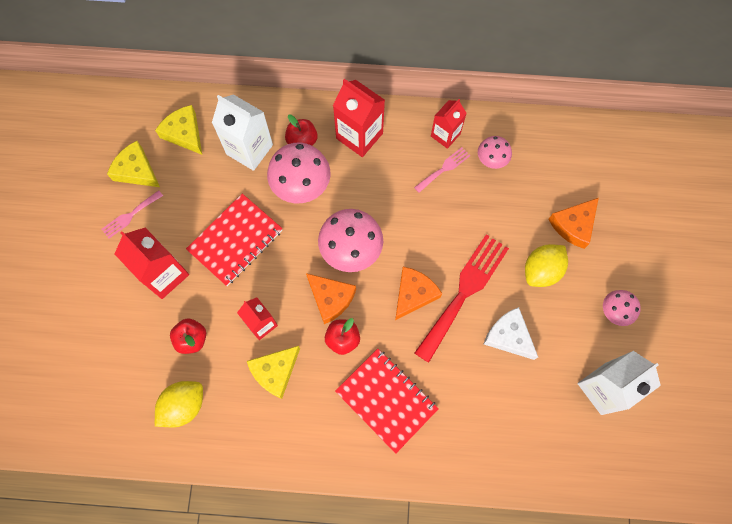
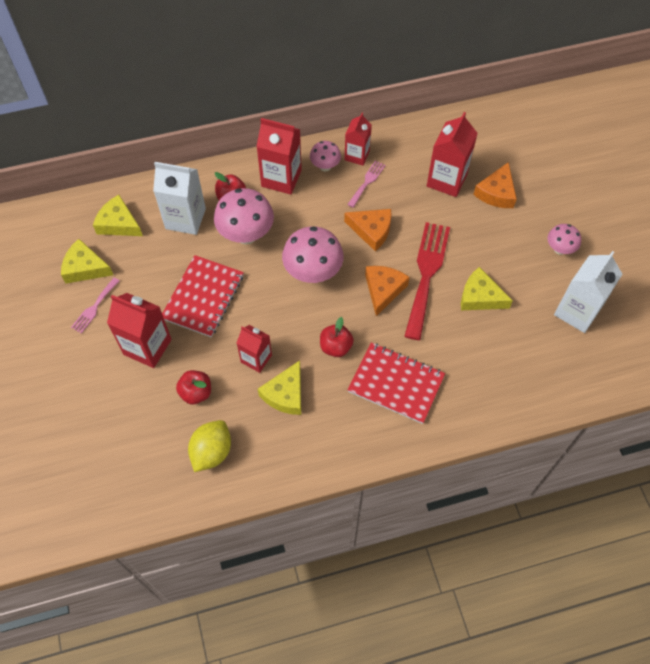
camera: 20 degrees left, 10 degrees down
orange cheese [306,273,356,324] -> orange cheese moved to [344,209,392,251]
pink mushroom [478,136,512,169] -> pink mushroom moved to [310,141,341,171]
white cheese [484,307,538,360] -> yellow cheese [461,267,513,310]
yellow lemon [525,244,568,287] -> none
none -> red carton [427,112,478,197]

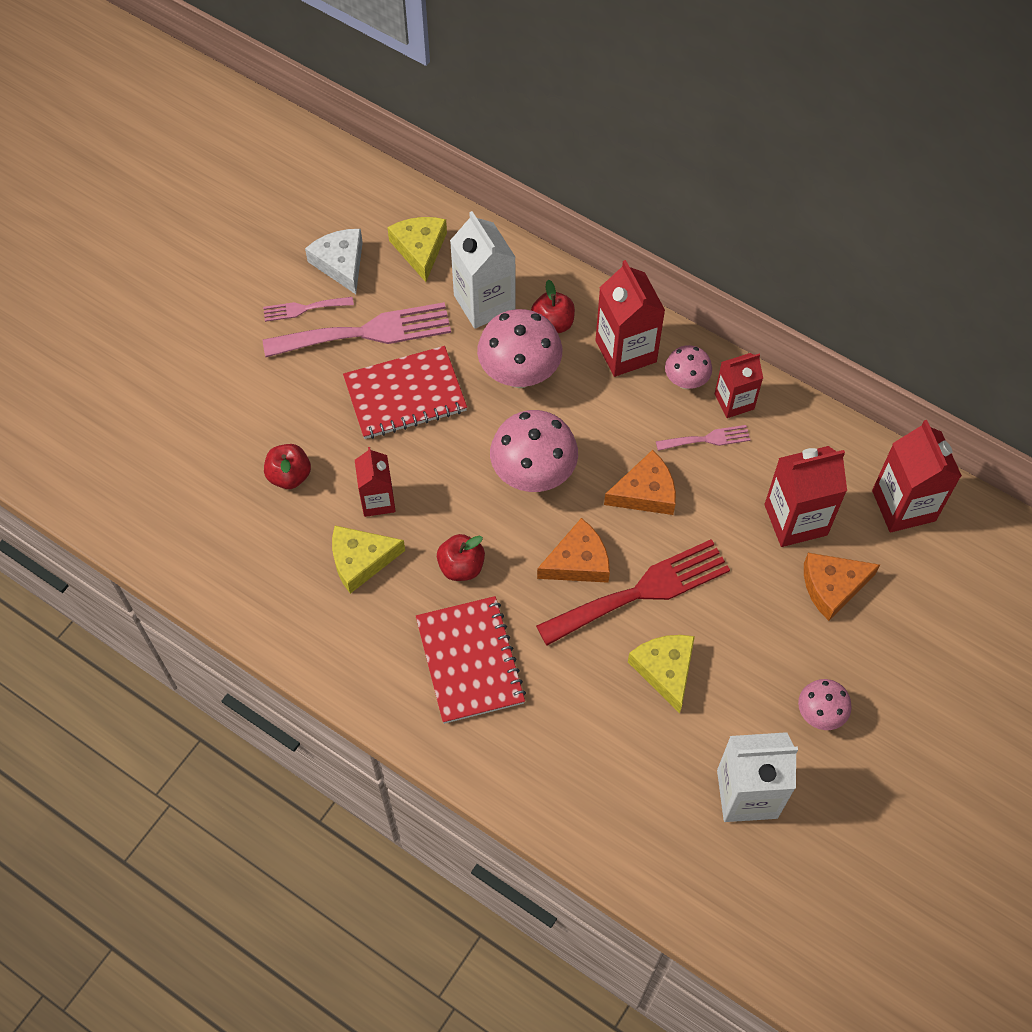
camera: 50 degrees right, 0 degrees up
yellow cheese [61,239,113,283] -> white cheese [305,229,363,294]
red carton [107,293,172,368] -> red carton moved to [872,420,962,532]
yellow lemon [188,420,231,472] -> none
orange cheese [344,209,392,251] -> orange cheese turned 90 degrees counterclockwise [604,450,676,515]
none -> pink fork [263,302,451,357]

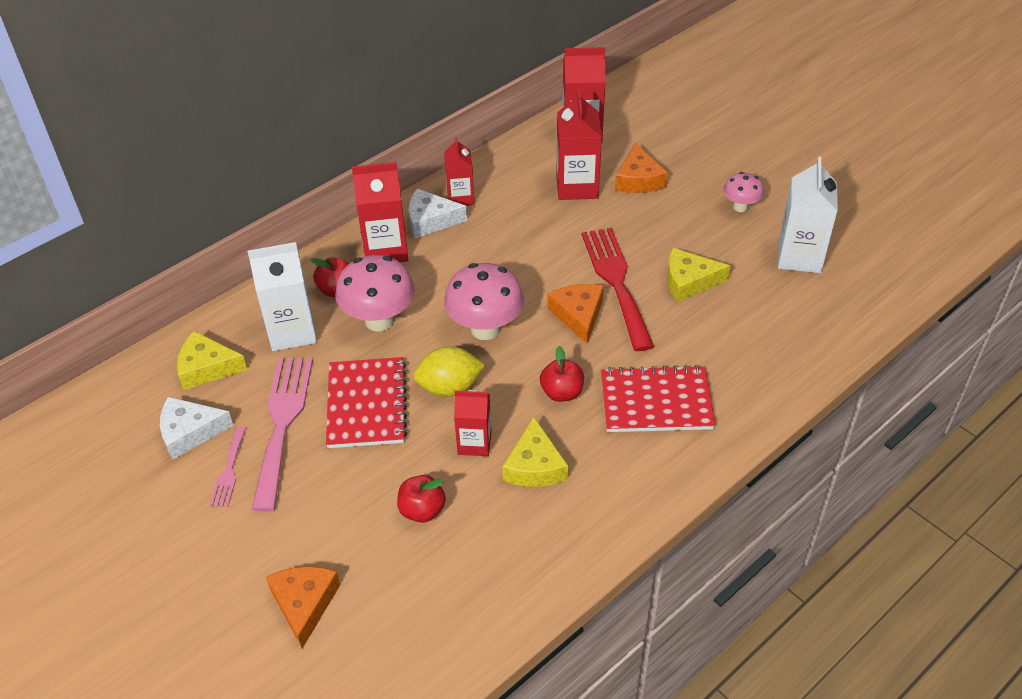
camera: 75 degrees left, 15 degrees down
orange cheese [604,450,676,515] -> orange cheese moved to [266,566,340,649]
pink fork [656,425,750,451] -> none
pink mushroom [665,345,712,389] -> white cheese [408,189,467,238]
none -> yellow lemon [413,346,485,397]

